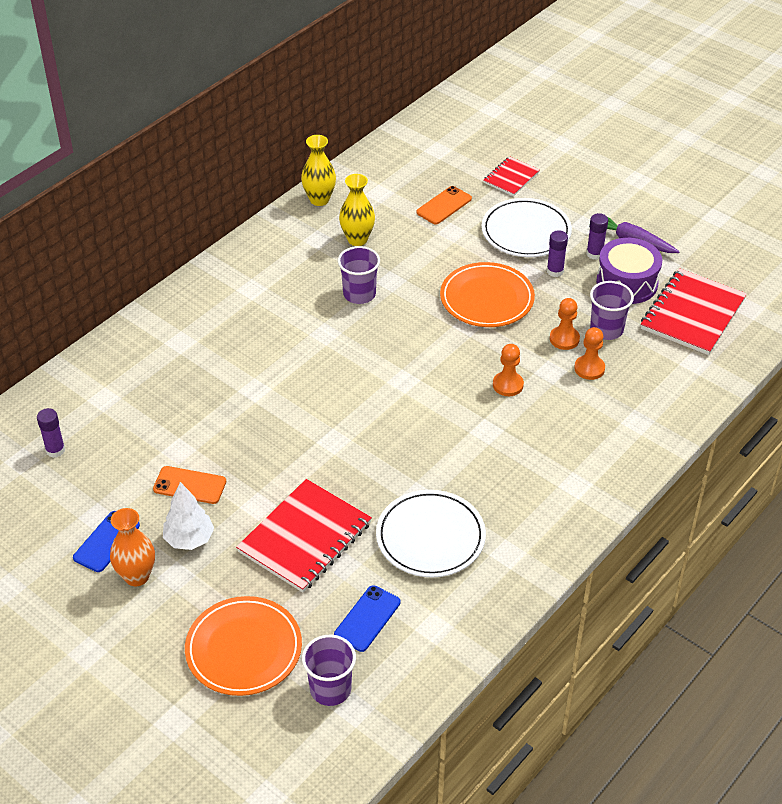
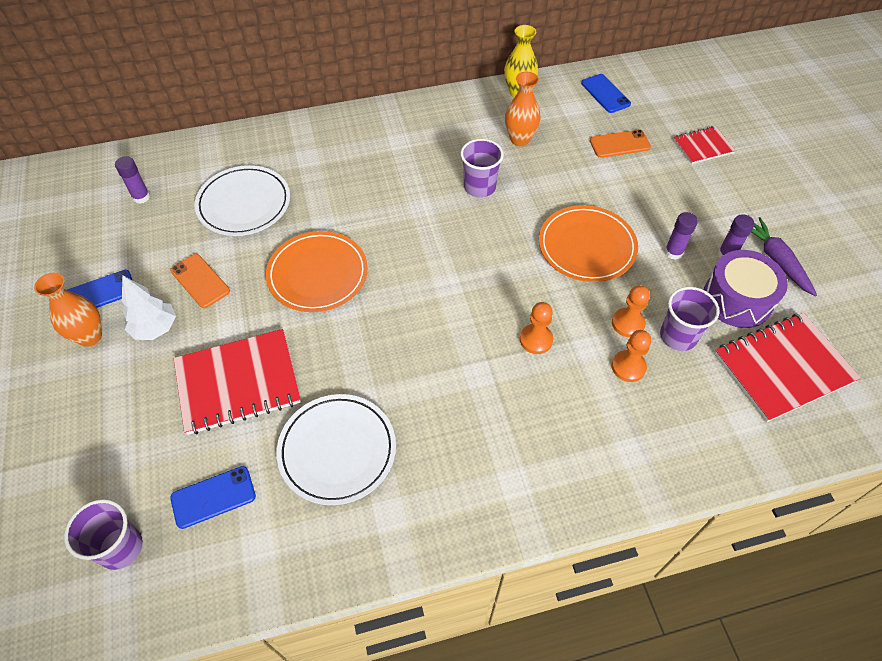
camera: 35 degrees right, 10 degrees up
orange plate [185,596,302,696] -> orange plate moved to [266,231,368,312]
yellow vase [339,174,375,246] -> orange vase [505,72,541,146]
white plate [481,198,572,257] -> white plate moved to [194,165,290,236]
none -> blue phone [581,74,631,113]

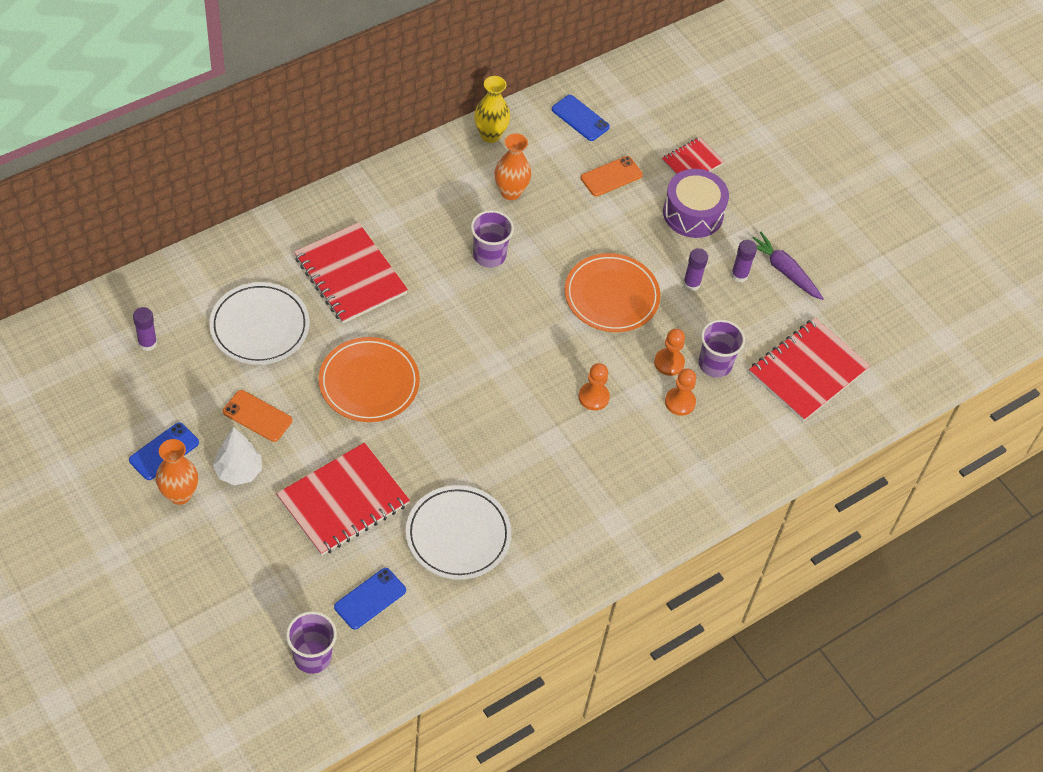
camera: 25 degrees left, 0 degrees up
purple drum [704,250,788,328] -> purple drum moved to [663,169,729,238]
none -> red notebook [294,222,408,323]

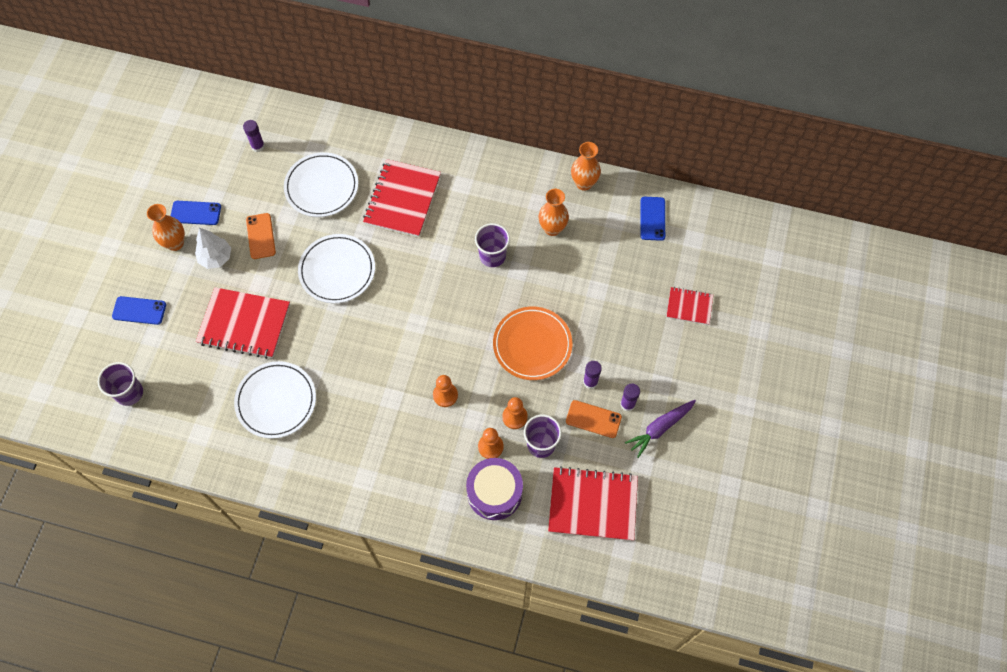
camera: 55 degrees right, 10 degrees up
orange plate [319,337,420,422] -> white plate [298,234,375,303]
blue phone [334,568,406,630] -> blue phone moved to [112,296,166,325]
yellow vase [474,76,510,143] -> orange vase [571,142,601,191]
orange phone [581,156,643,197] -> orange phone moved to [566,400,622,438]
purple drum [663,169,729,238] -> purple drum moved to [466,458,523,520]
purple carrot [753,232,824,300] -> purple carrot turned 135 degrees counterclockwise [625,400,696,458]

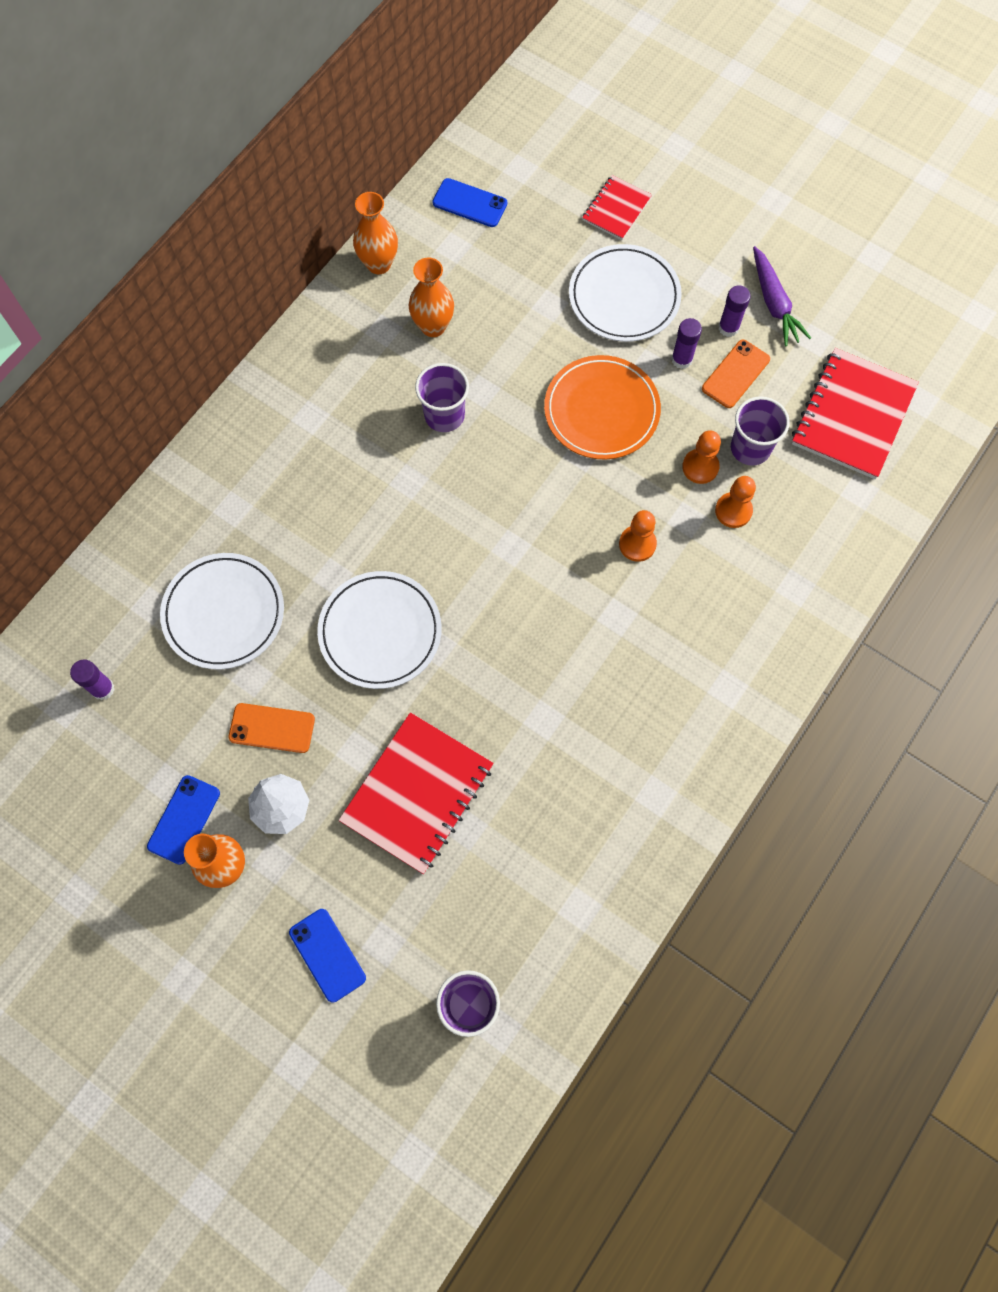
camera: 70 degrees left, 5 degrees up
blue phone [112,296,166,325] -> blue phone turned 60 degrees counterclockwise [289,909,366,1003]
white plate [234,361,316,439] -> white plate moved to [569,244,682,342]
red notebook [363,159,441,237] -> none
purple drum [466,458,523,520] -> none

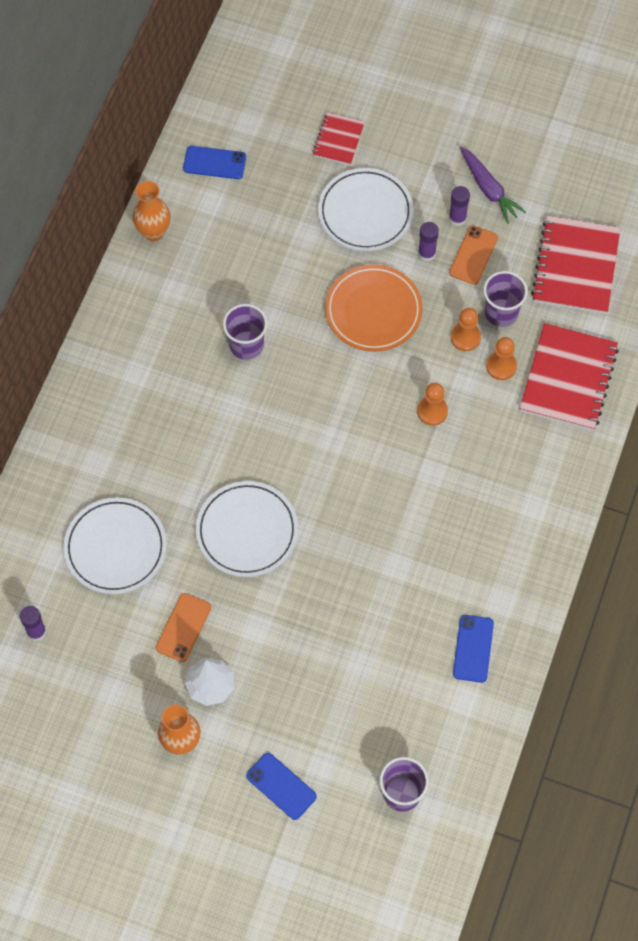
camera: 15 degrees left, 5 degrees down
blue phone [147,775,220,865] -> blue phone moved to [453,615,494,683]
orange phone [229,703,315,753] -> orange phone turned 60 degrees counterclockwise [156,593,211,662]
red notebook [339,712,494,874] -> red notebook moved to [520,323,619,431]
orange vase [409,257,454,337] -> none

